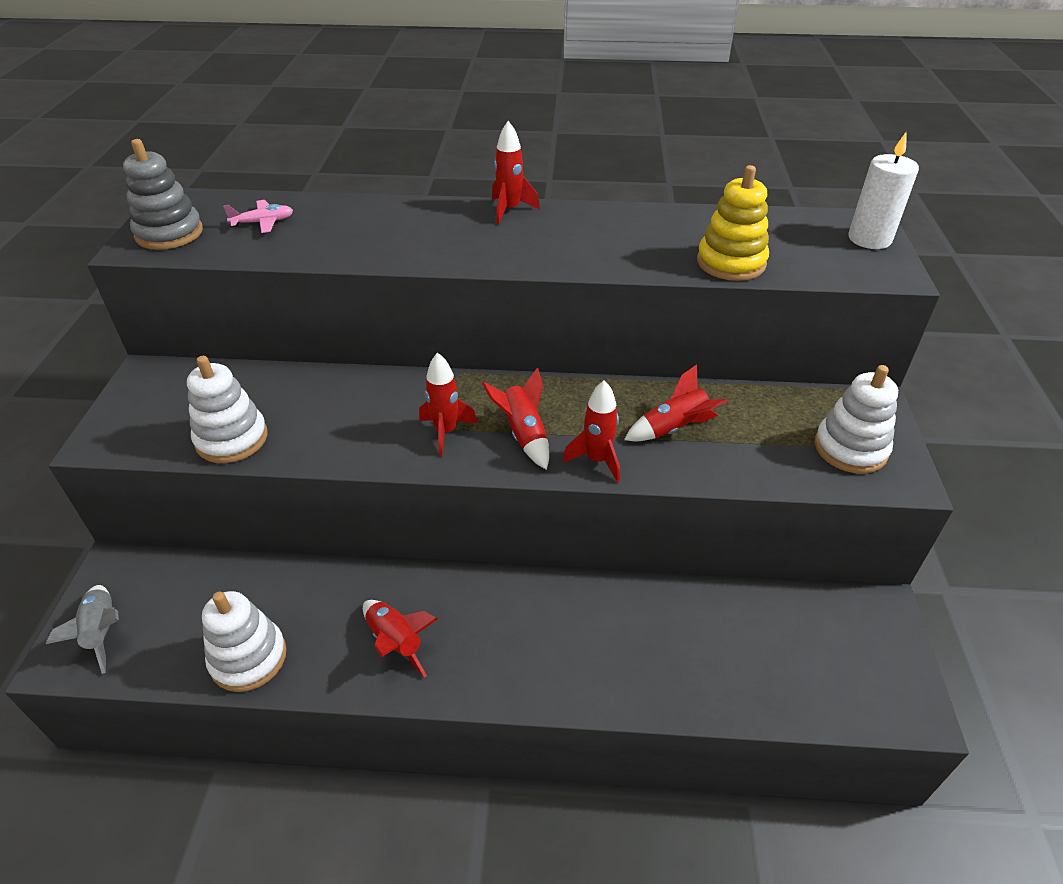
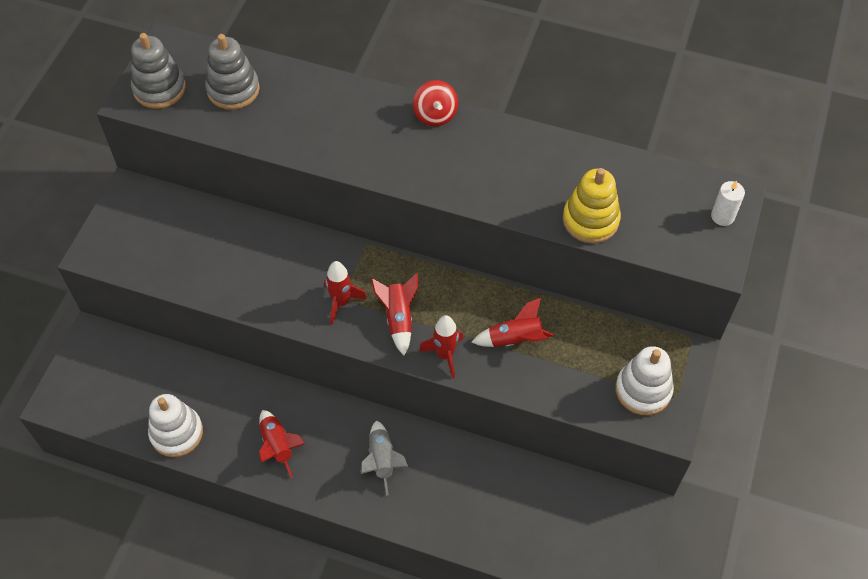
camera: 15 degrees right, 15 degrees up
grey rocket [46,585,119,674] -> grey rocket moved to [361,420,408,496]
white stacking toy [187,356,267,463] -> none
pink plane [223,200,293,233] -> grey stacking toy [205,34,260,110]
red rocket [492,121,540,224] -> red spinning top [413,80,458,126]
white candle [848,132,919,249] -> white candle [711,180,745,226], size x0.65

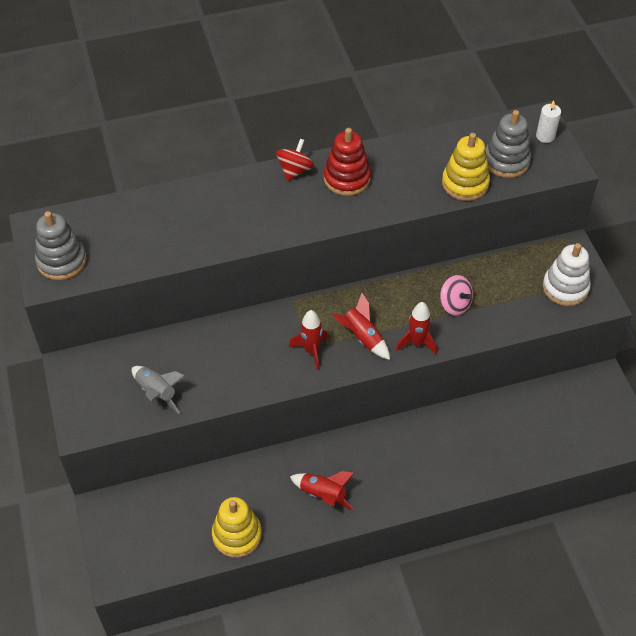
camera: 35 degrees left, 5 degrees down
white stacking toy [148,394,203,457] -> yellow stacking toy [212,497,262,558]
grey stacking toy [205,34,260,110] -> grey stacking toy moved to [485,110,531,178]
grey rocket [361,420,408,496] -> grey rocket moved to [132,366,185,414]
red spinning top [413,80,458,126] -> red spinning top turned 105 degrees counterclockwise [276,139,314,181]
red rocket [471,298,554,347] -> pink spinning top [440,275,473,315]
none -> red stacking toy [324,128,371,196]

